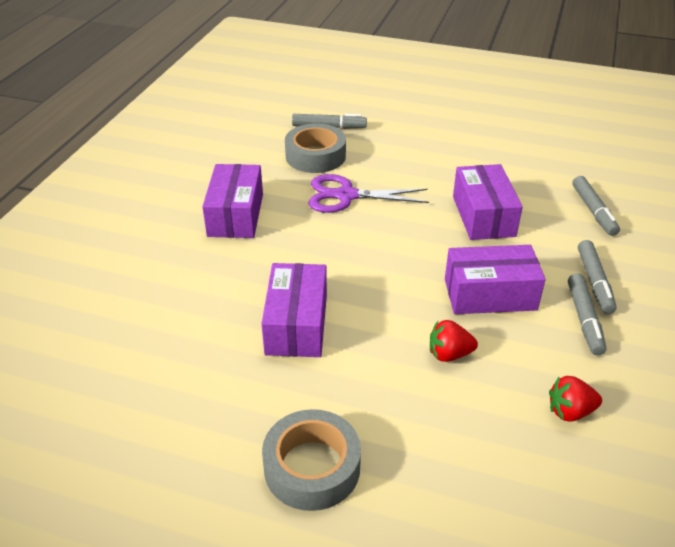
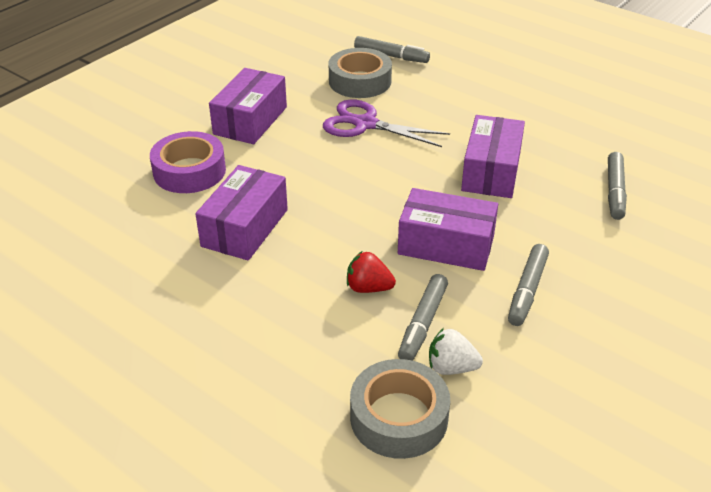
camera: 20 degrees right, 0 degrees up
grey tape [262,409,361,511] -> grey tape moved to [350,359,450,459]
red strawberry [549,376,602,422] -> white strawberry [429,328,483,375]
grey marker [578,240,617,314] -> grey marker moved to [398,274,448,361]
none -> purple tape [150,131,226,193]

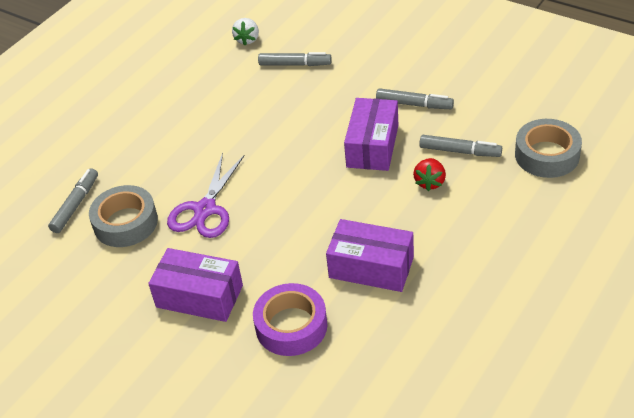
camera: 90 degrees left, 5 degrees up
white strawberry [429,328,483,375] -> white strawberry moved to [232,18,259,46]
purple box [461,115,525,198] -> none

